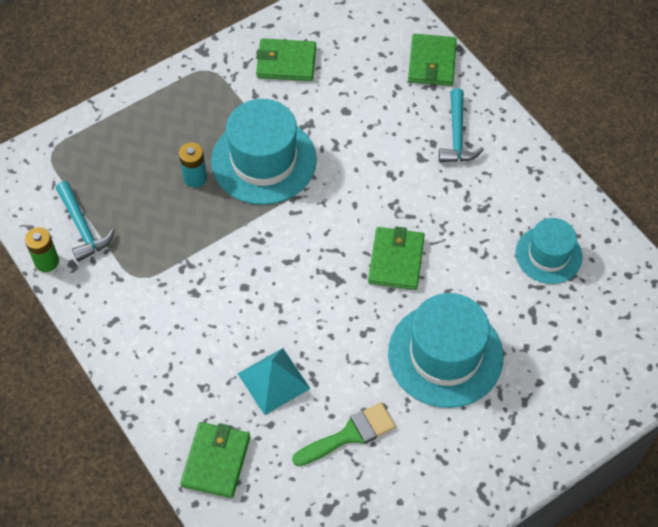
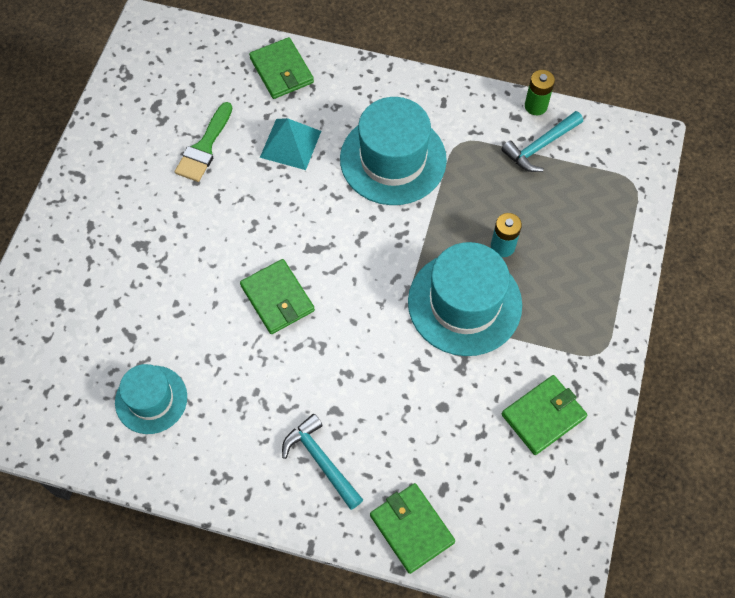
camera: 140 degrees right, 5 degrees up
turquoise hammer [56,181,115,262] -> turquoise hammer turned 60 degrees counterclockwise [501,111,583,172]
turquoise hat [388,293,503,408] -> turquoise hat moved to [340,97,447,205]

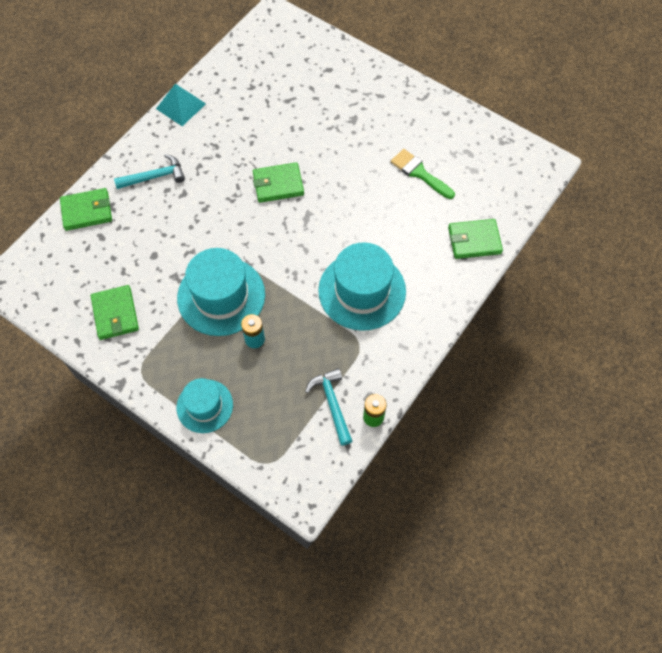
camera: 110 degrees right, 0 degrees up
turquoise hat [115,364,187,434] -> turquoise hat moved to [177,378,233,433]
turquoise pyramid [260,118,321,170] -> turquoise pyramid moved to [156,84,206,126]

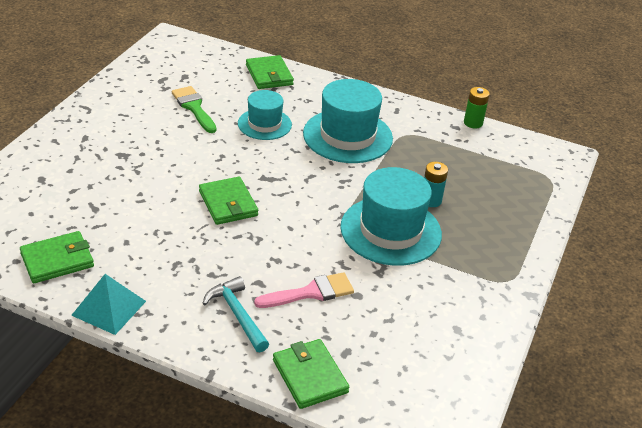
camera: 105 degrees left, 25 degrees down
green wallet [91,285,139,340] -> green wallet moved to [20,231,94,283]
turquoise hat [177,378,233,433] -> turquoise hat moved to [238,90,292,140]
turquoise hammer [305,368,352,446] -> none
green brush [391,149,455,199] -> green brush turned 120 degrees clockwise [172,86,217,133]
none -> pink brush [254,272,354,308]

